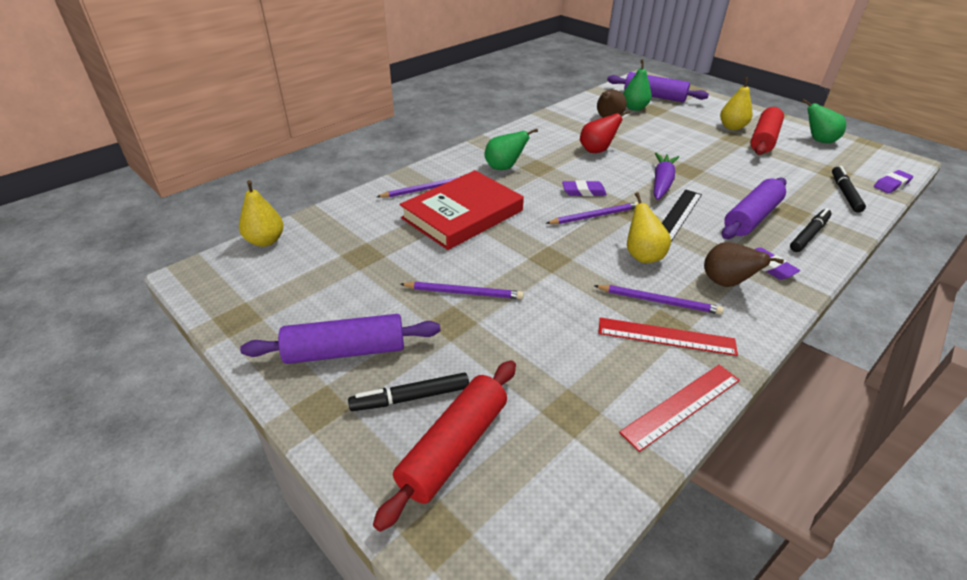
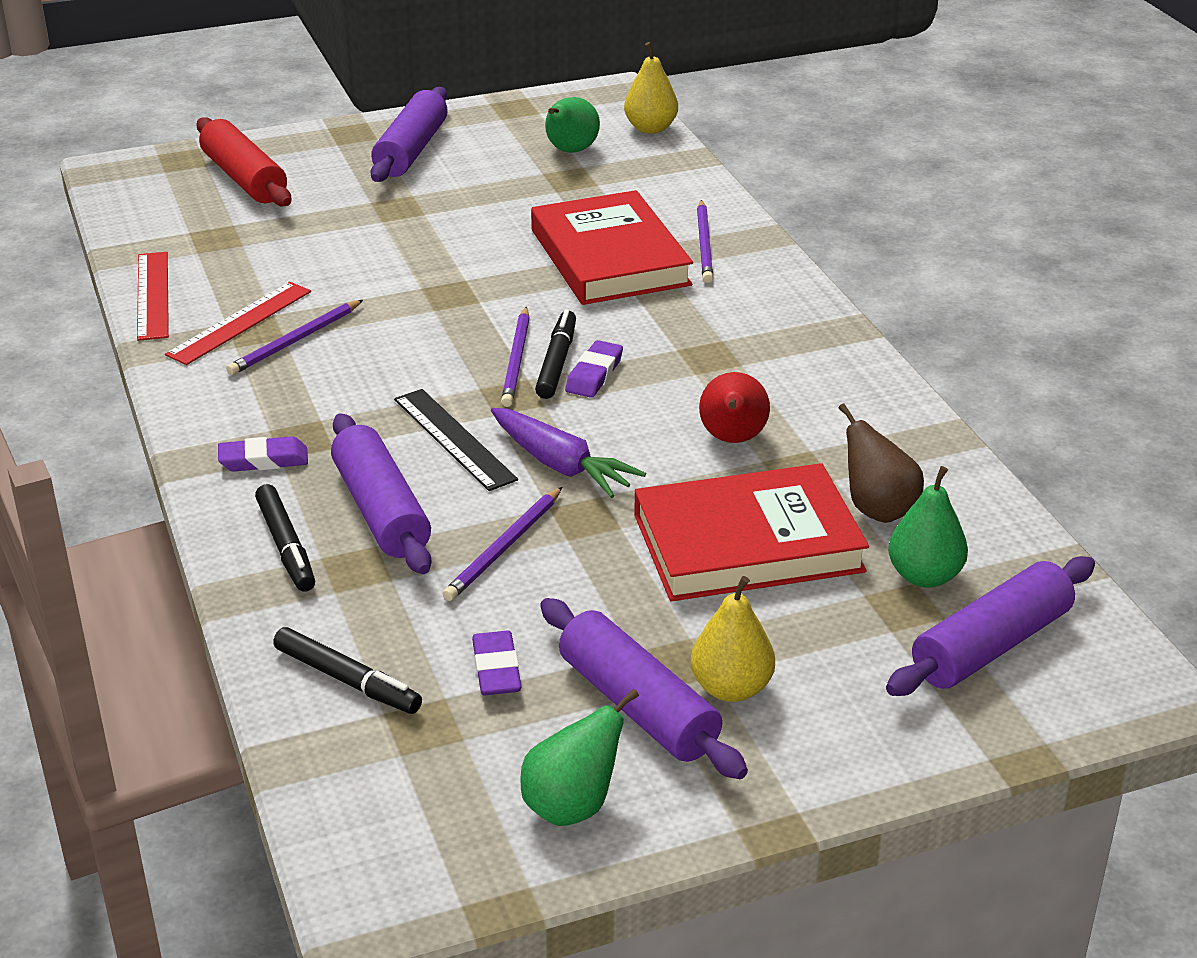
camera: 115 degrees right, 5 degrees down
black marker [348,373,469,411] -> black marker moved to [535,309,576,399]
purple pencil [400,282,524,299] -> purple pencil moved to [443,487,562,601]
green pear [484,129,538,170] -> green pear moved to [545,97,600,153]
yellow pear [627,192,671,263] -> none
brown pear [704,242,784,287] -> none
red rolling pin [750,107,784,155] -> purple rolling pin [540,598,748,779]
purple eraser [874,170,914,193] -> purple eraser moved to [472,631,522,695]
none -> red book [634,463,869,602]

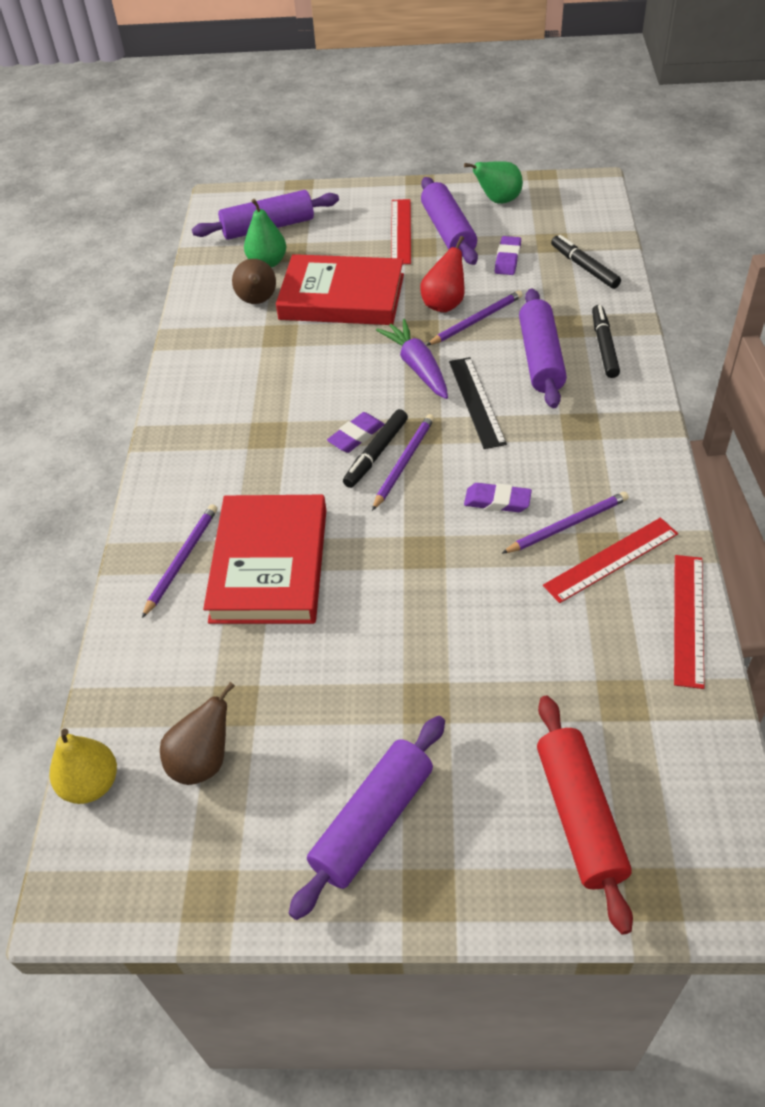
camera: 155 degrees left, 15 degrees up
purple eraser [218,436,308,472] -> purple eraser moved to [464,483,532,512]
green pear [545,97,600,153] -> brown pear [160,682,235,785]
yellow pear [691,576,775,702] -> red ruler [391,199,411,264]
red pear [699,372,770,443] -> red pear moved to [420,236,465,312]

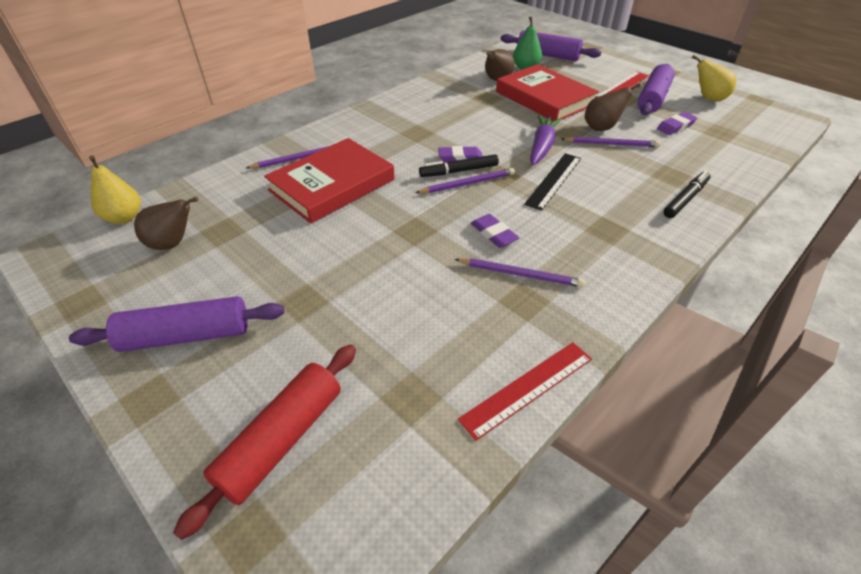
camera: 40 degrees right, 5 degrees down
red pear [420,236,465,312] -> brown pear [585,83,641,131]
green pear [464,161,523,204] -> yellow pear [692,55,736,101]
purple rolling pin [519,288,567,408] -> none
red ruler [543,518,678,603] -> none
black marker [551,235,621,289] -> none

